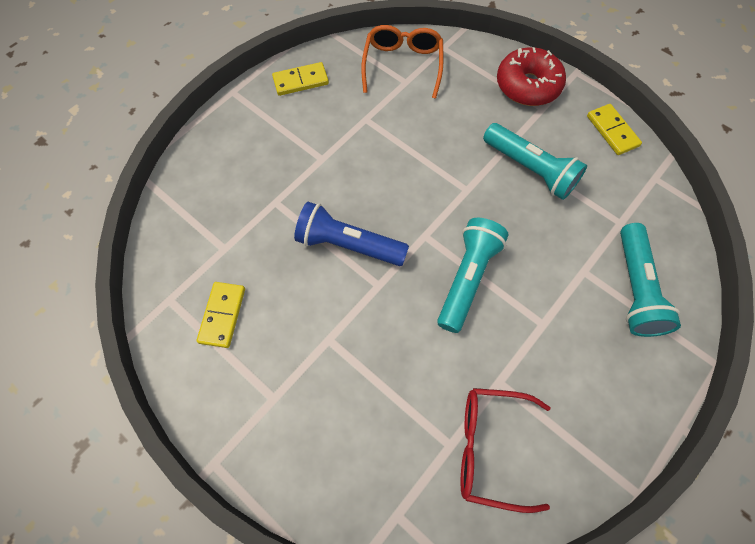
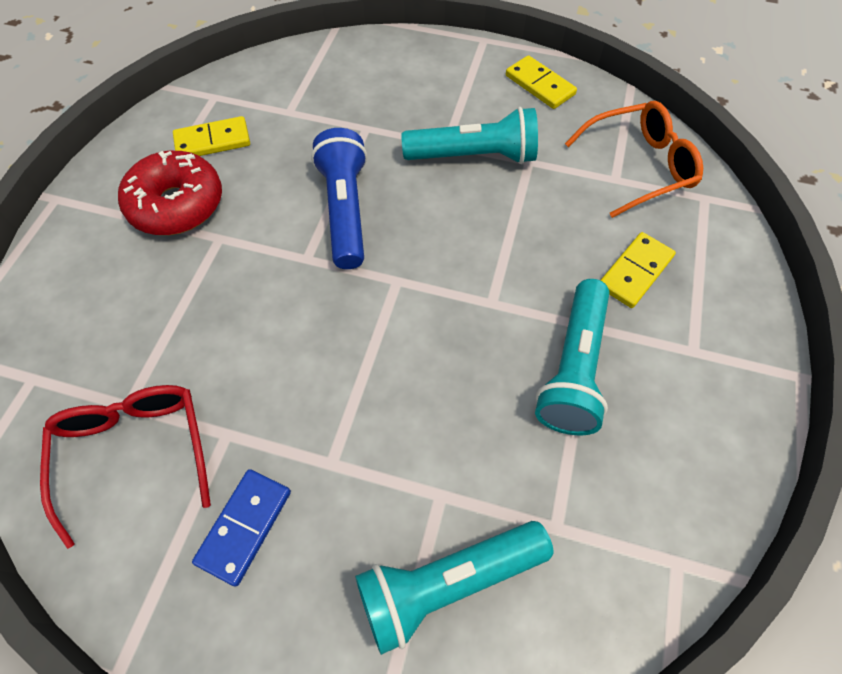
camera: 65 degrees right, 5 degrees down
turquoise flashlight [437,218,509,333] -> turquoise flashlight moved to [401,107,538,164]
red donut [497,47,566,106] -> red donut moved to [118,151,222,235]
yellow domino [587,104,642,155] -> yellow domino moved to [600,232,676,308]
none -> blue domino [192,469,291,587]

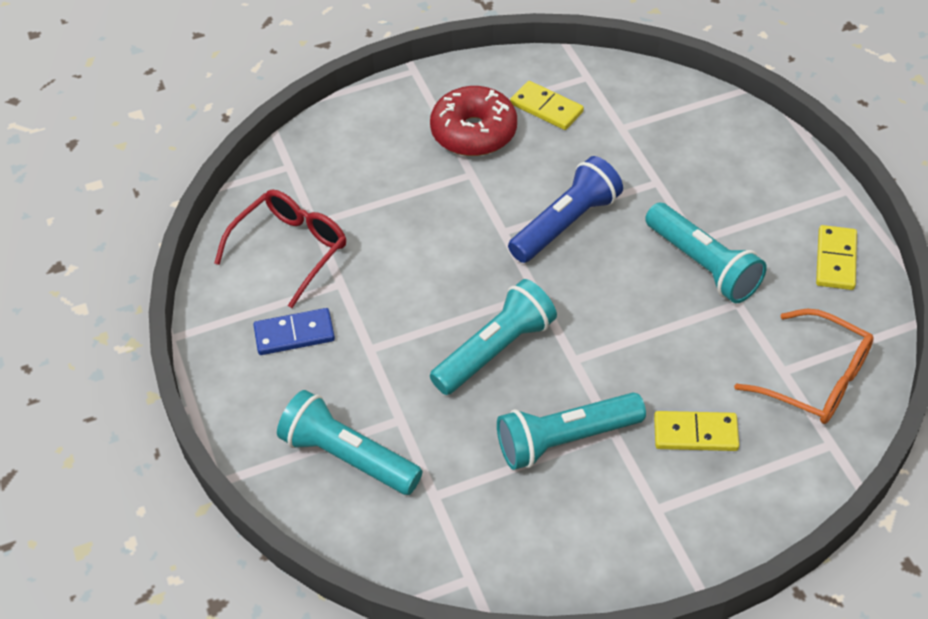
camera: 55 degrees right, 10 degrees down
none -> turquoise flashlight [430,279,557,395]

